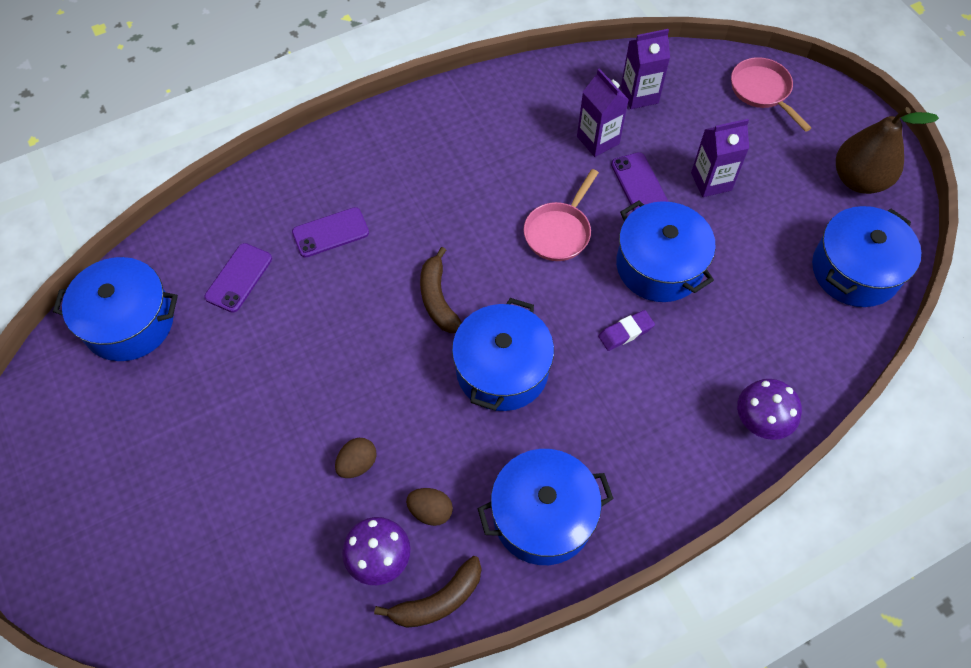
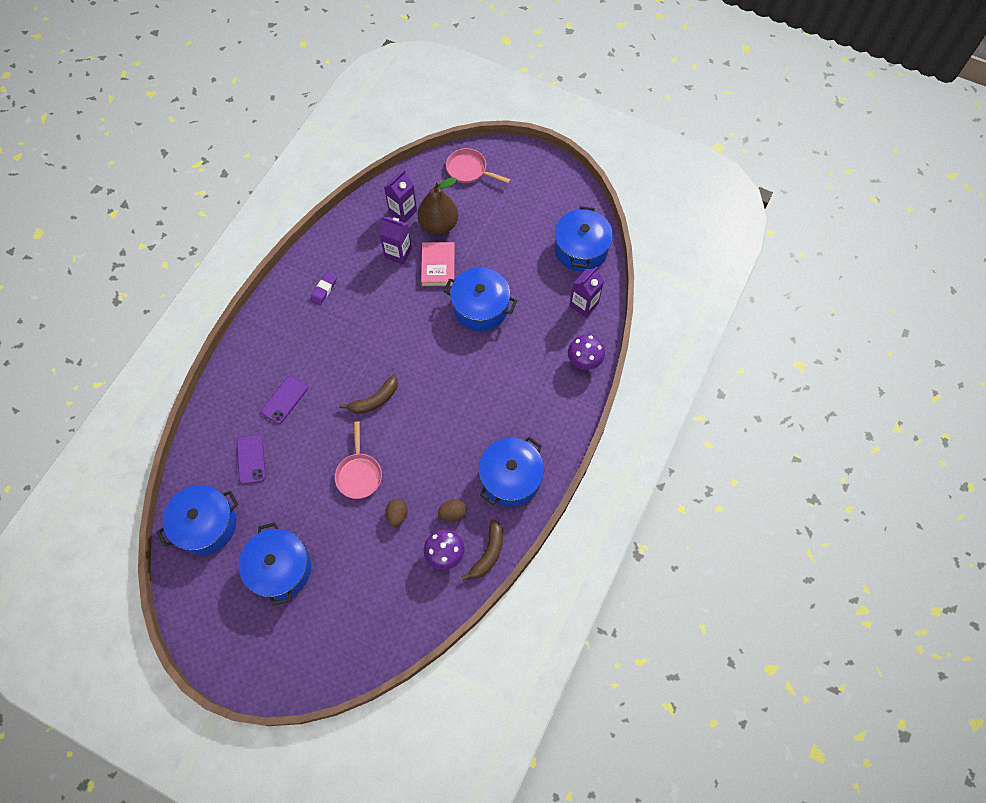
camera: 35 degrees left, 5 degrees up
brown banana [420,247,462,333] -> brown banana turned 75 degrees counterclockwise [339,375,398,414]
blue pot [452,298,554,411] -> blue pot moved to [239,522,311,606]
pink pan [524,169,599,261] -> pink pan moved to [335,422,382,499]
purple eraser [598,310,655,351] -> purple eraser moved to [311,273,337,305]
purple phone [611,152,668,211] -> pink book [421,242,455,286]
purple carton [691,119,749,197] -> purple carton moved to [569,266,604,318]
brown pear [836,107,939,194] -> brown pear moved to [418,177,458,235]

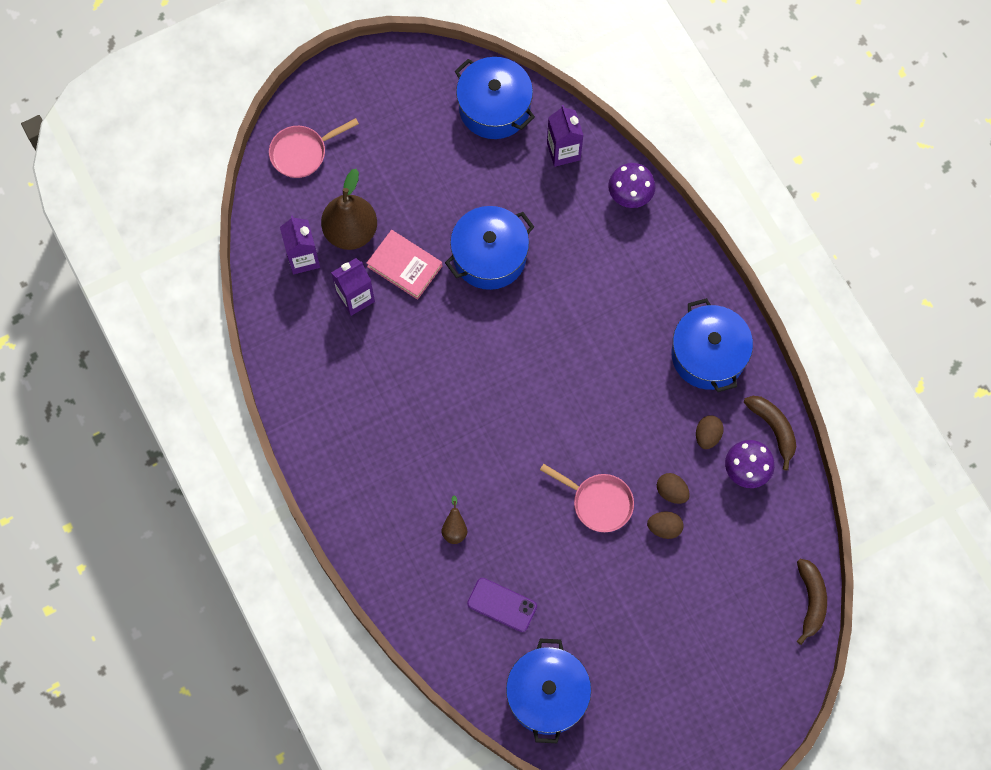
camera: 55 degrees left, 5 degrees up
blue pot [239,522,311,606] -> none
purple phone [261,376,308,424] -> brown pear [441,496,467,544]
purple eraser [311,273,337,305] -> none
brown banana [339,375,398,414] -> brown banana moved to [797,559,827,645]
none -> brown egg [647,511,684,539]

